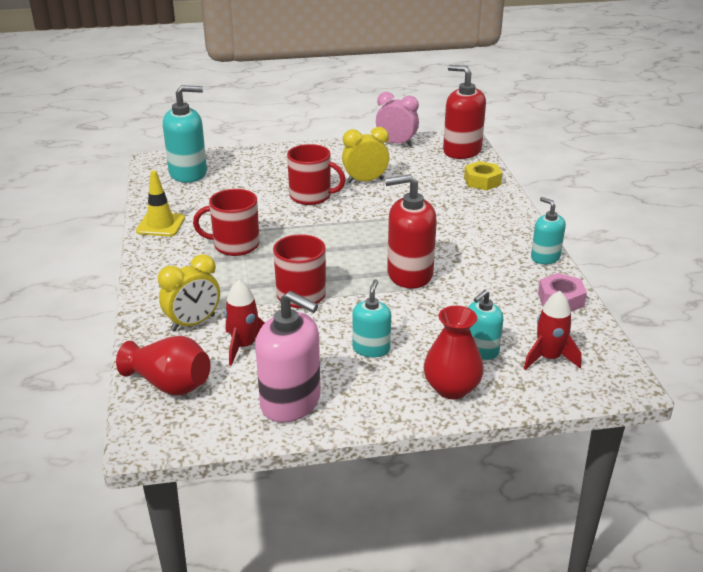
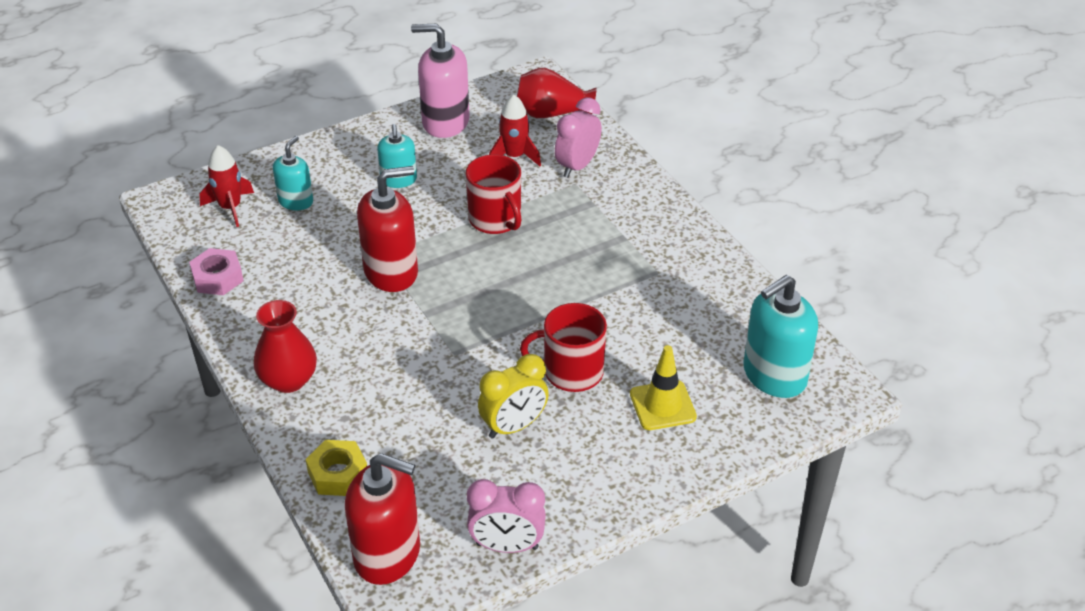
camera: 160 degrees right, 10 degrees up
yellow traffic cone [136,170,185,236] -> yellow traffic cone moved to [630,345,697,430]
yellow clock [158,254,220,332] -> pink clock [555,97,602,178]
red mug [193,189,260,256] -> none
red vase [424,306,484,399] -> red vase moved to [254,300,317,393]
turquoise soap dispenser [531,197,566,264] -> none

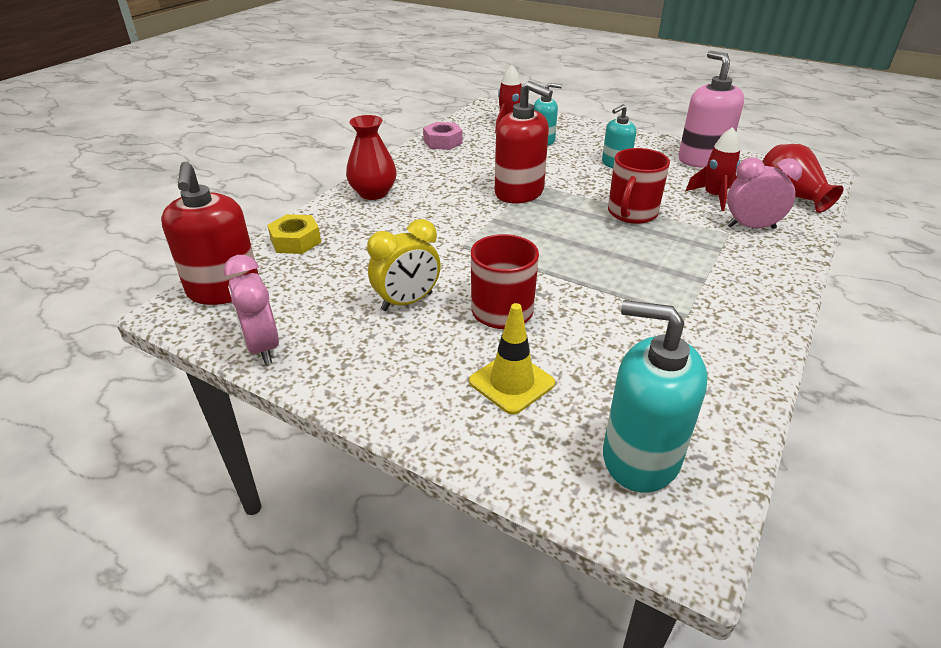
camera: 60 degrees right, 5 degrees down
yellow clock [478,354,549,439] -> yellow clock turned 60 degrees counterclockwise [367,219,441,311]

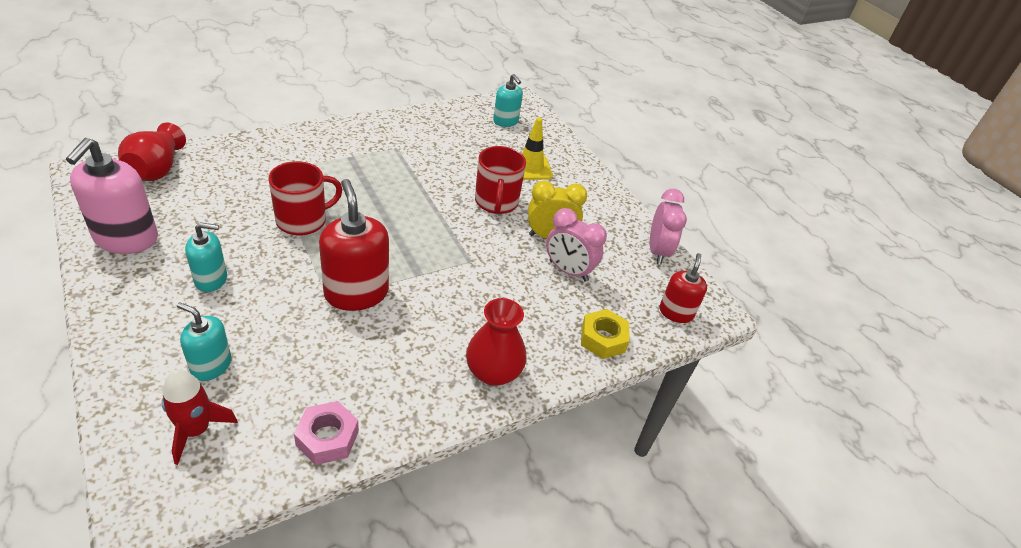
camera: 155 degrees left, 5 degrees up
red soap dispenser [161,162,259,305] -> red soap dispenser [660,253,707,323], size x0.59
turquoise soap dispenser [603,300,708,492] -> turquoise soap dispenser [493,74,523,127], size x0.59
red rocket [685,127,740,211] -> none
pink clock [727,157,802,229] -> pink clock moved to [546,208,607,282]

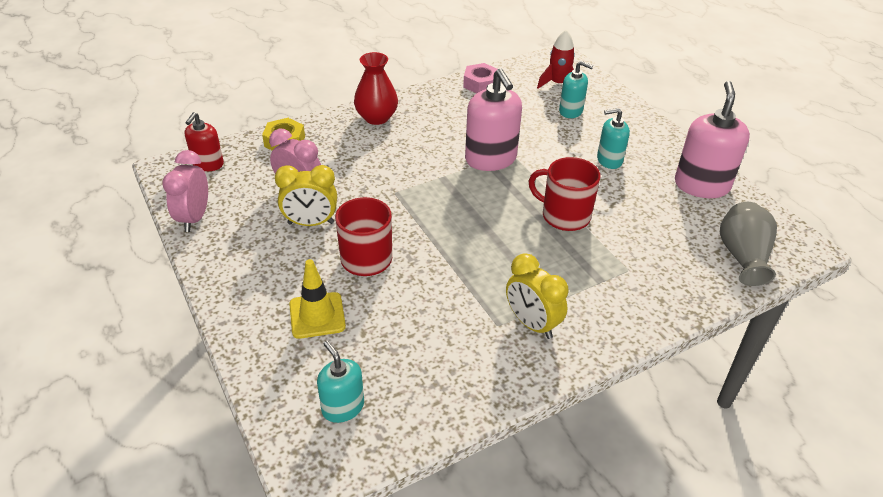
camera: 175 degrees left, 0 degrees up
red vase [118,123,186,181] -> grey vase [720,202,777,286]
red mug [268,161,343,236] -> red mug turned 60 degrees clockwise [529,157,600,231]
red soap dispenser [319,179,389,311] -> pink soap dispenser [465,69,522,171]
none -> yellow clock [506,253,569,339]

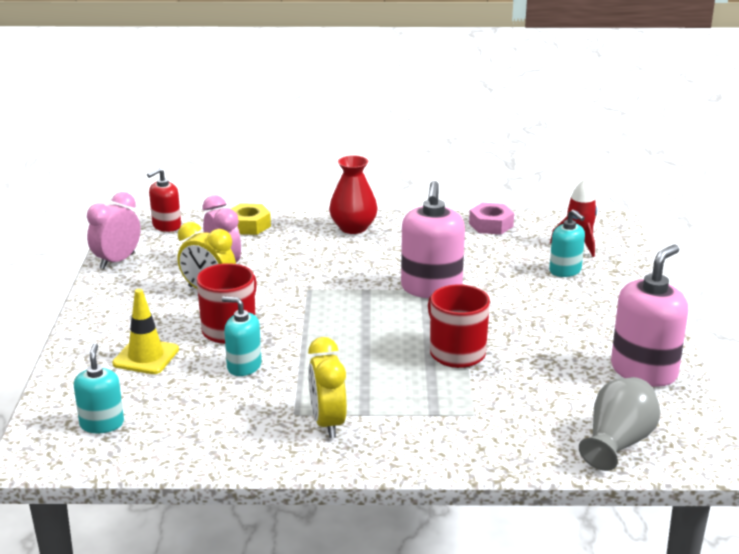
camera: 30 degrees right, 15 degrees down
turquoise soap dispenser [597,108,630,169] -> turquoise soap dispenser moved to [222,296,262,376]

